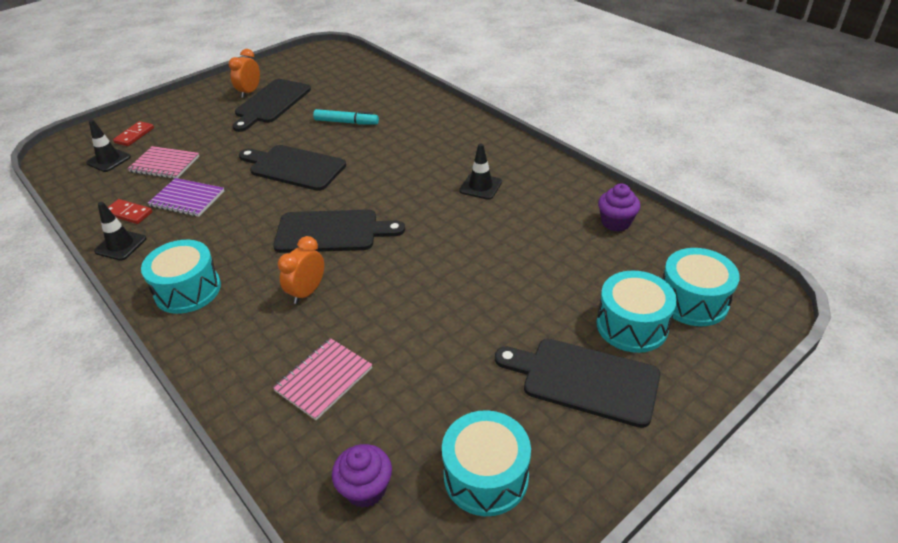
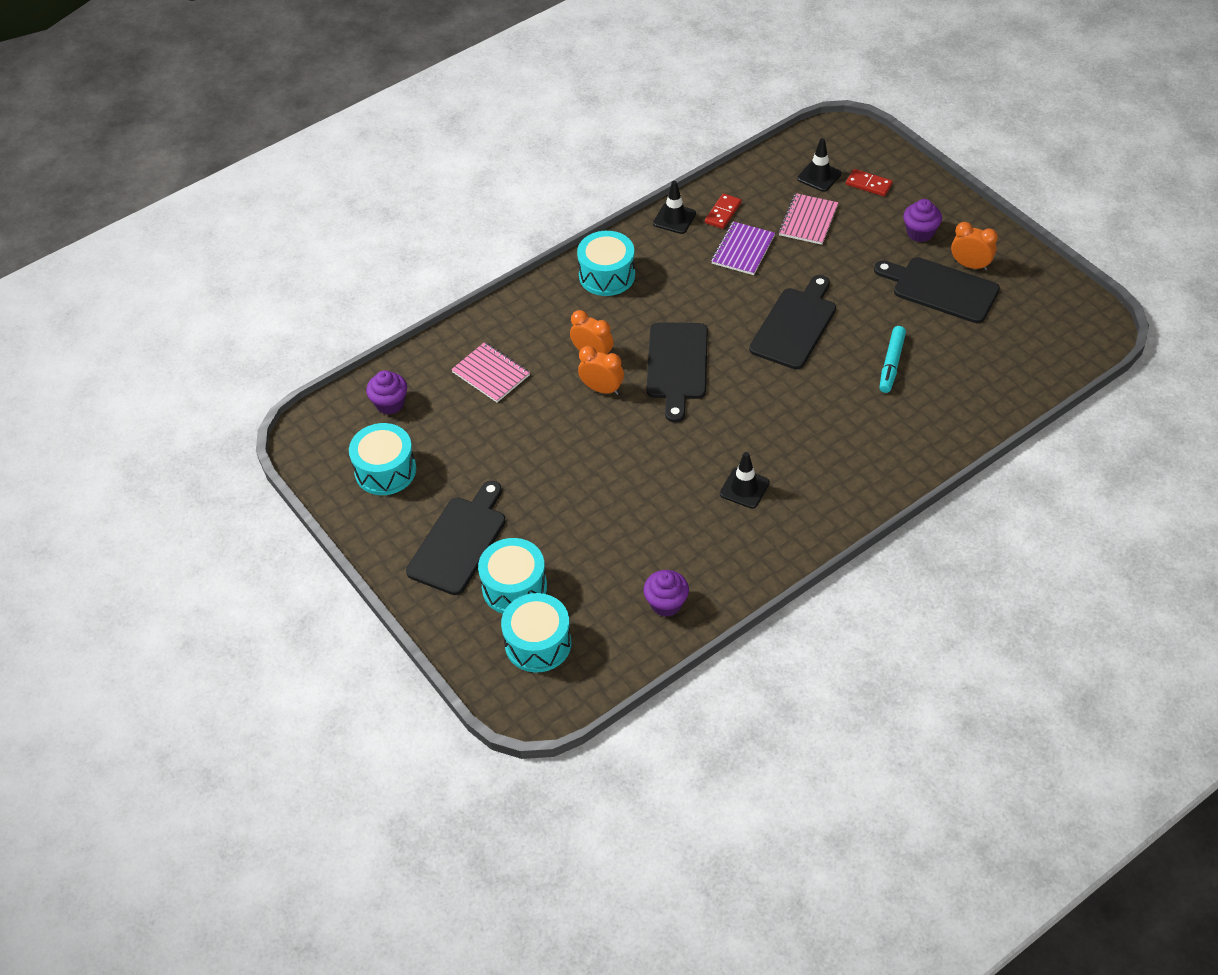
camera: 95 degrees right, 10 degrees up
none -> orange clock [578,346,624,395]
none -> purple cupcake [903,199,942,242]

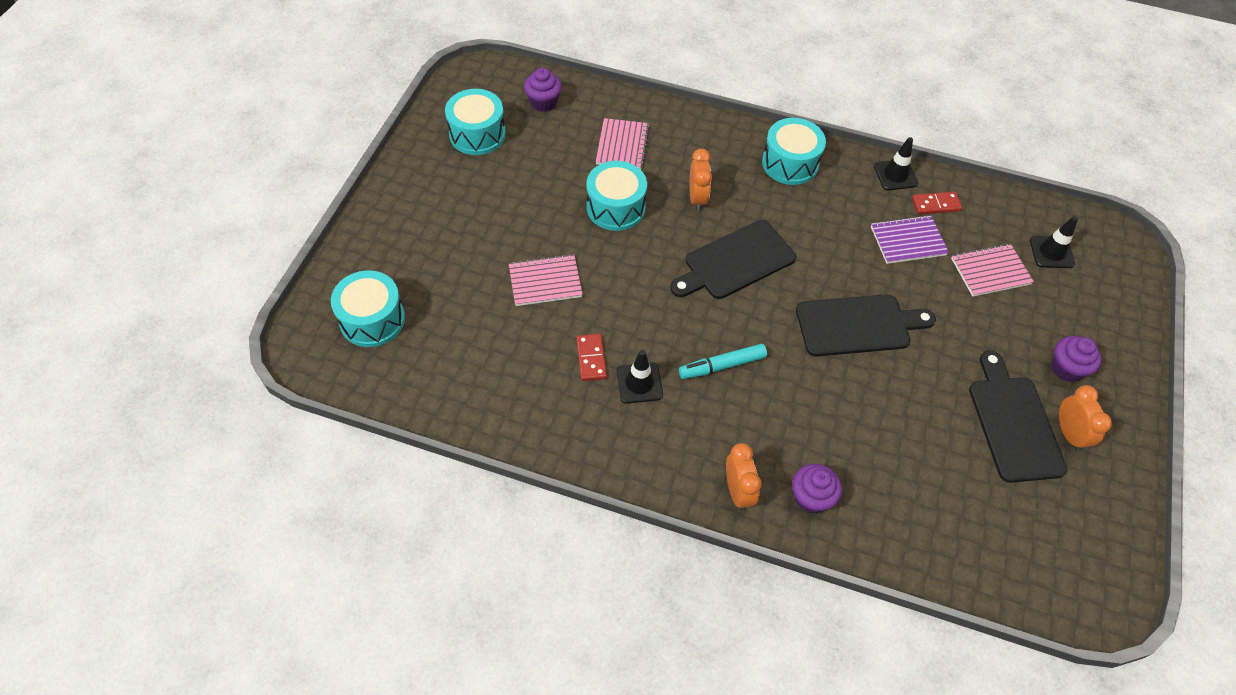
camera: 50 degrees right, 5 degrees up
black cutting board [406,481,506,595] -> none
turquoise drum [478,538,547,614] -> turquoise drum moved to [587,161,647,231]
orange clock [578,346,624,395] -> orange clock moved to [726,443,762,511]
purple cupcake [644,570,689,617] -> purple cupcake moved to [792,464,842,514]
red domino [846,169,893,196] -> red domino moved to [576,334,607,381]
turquoise marker [879,326,906,393] -> turquoise marker moved to [679,344,767,379]
none -> pink notebook [509,254,583,306]

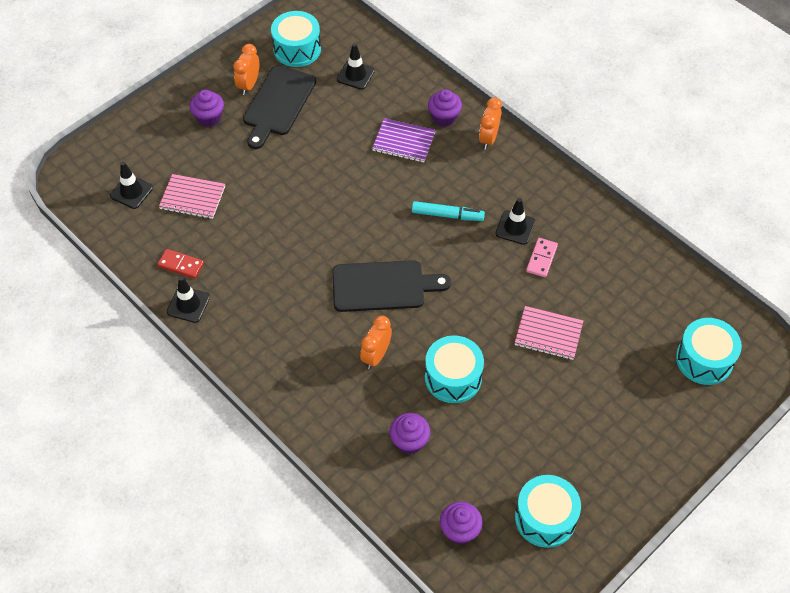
camera: 150 degrees left, 0 degrees up
red domino [576,334,607,381] -> pink domino [526,238,558,277]
pink notebook [596,118,650,170] -> purple cupcake [389,413,430,454]
turquoise drum [762,118,826,185] -> turquoise drum moved to [271,11,321,67]
black cutting board [796,294,936,357] -> none
purple notebook [871,215,949,264] -> purple notebook moved to [372,118,436,162]
none -> black traffic cone [337,43,375,90]

